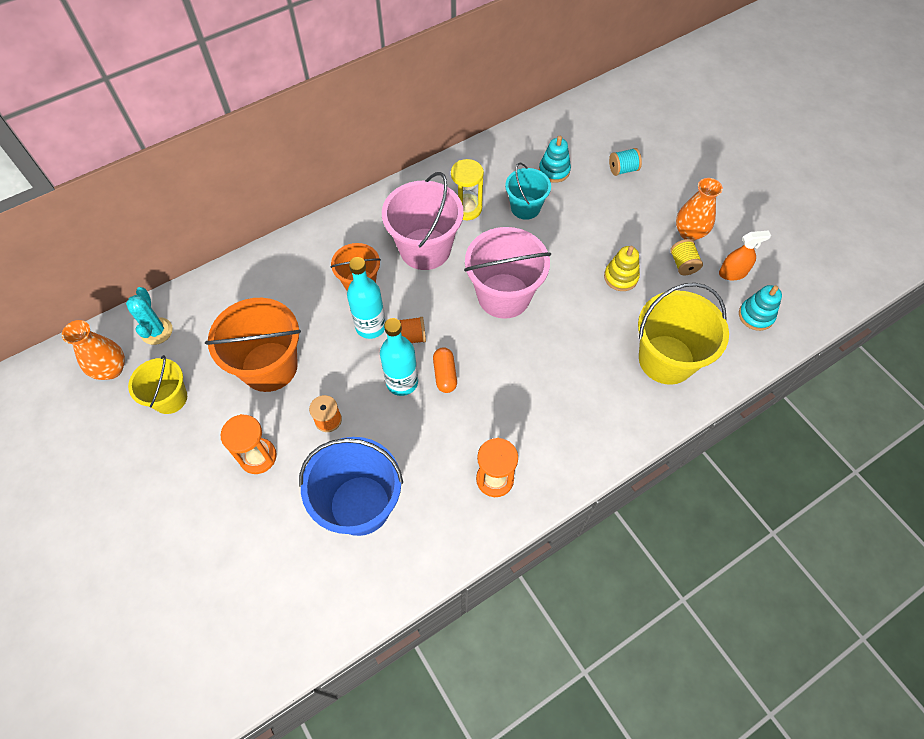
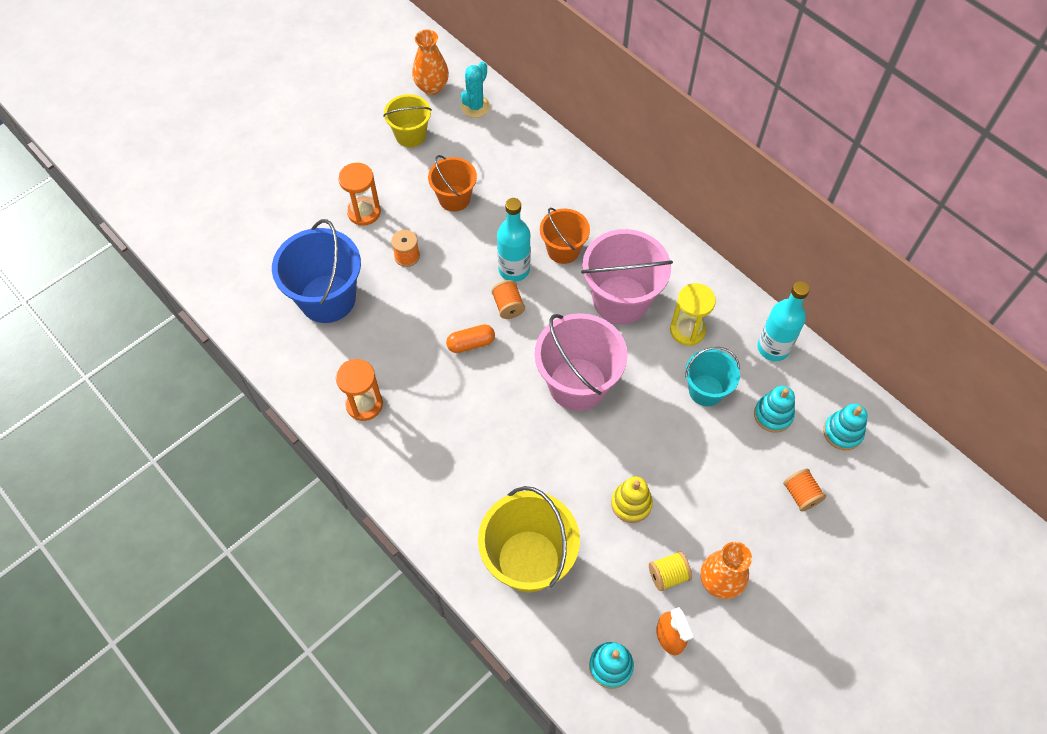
camera: 80 degrees right, 0 degrees up
turquoise cactus [126,287,173,345] -> turquoise cactus turned 45 degrees counterclockwise [461,61,490,118]
orange bucket [205,298,301,392] -> orange bucket [428,155,477,212], size x0.60
turquoise bottle [380,318,418,396] -> turquoise bottle moved to [757,281,810,361]
turquoise spool [609,148,642,176] -> orange spool [783,468,826,511]
none -> turquoise stacking toy [823,404,868,450]

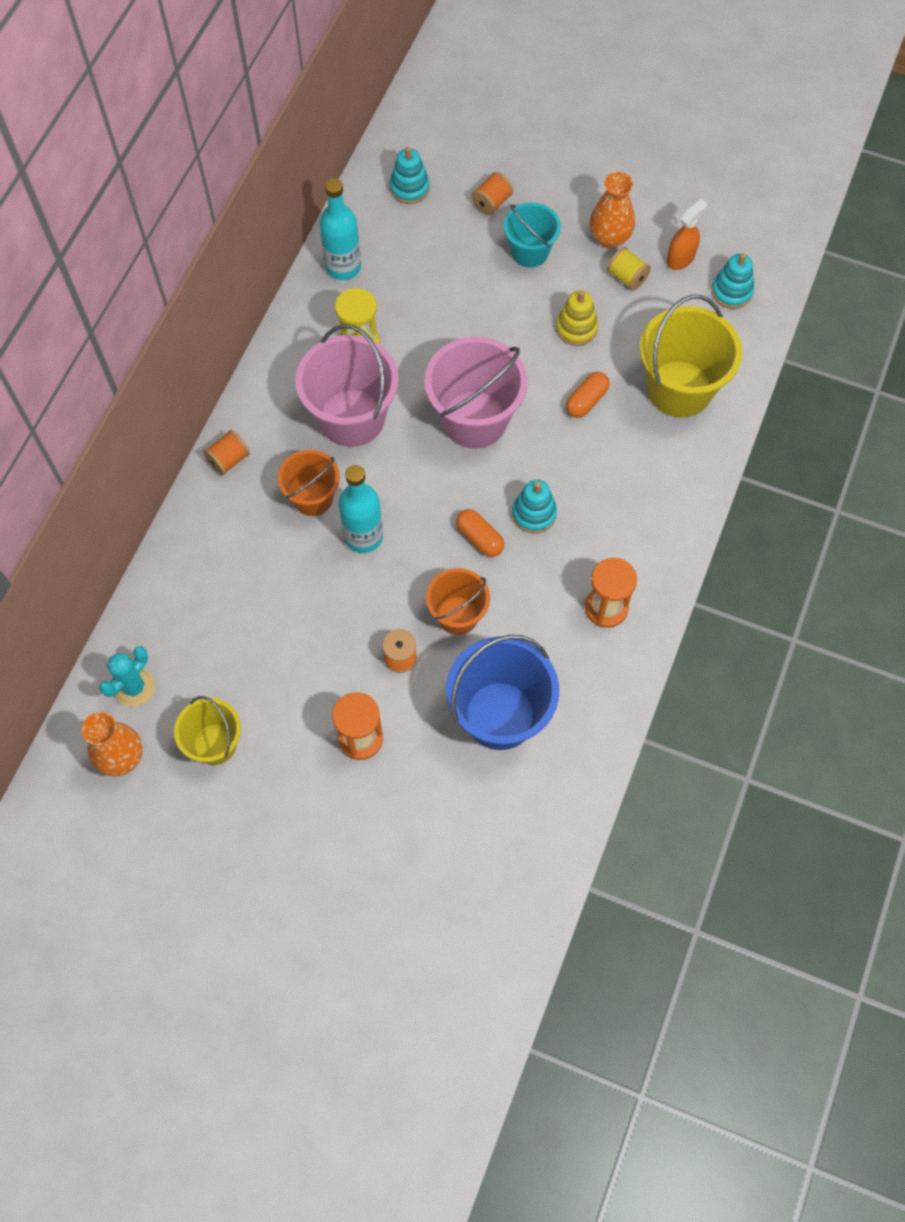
camera: 115 degrees left, 5 degrees up
orange bucket [428,155,477,212] -> orange bucket moved to [426,568,490,635]
turquoise cactus [461,61,490,118] -> turquoise cactus turned 60 degrees counterclockwise [99,646,155,707]
orange spool [492,280,525,319] -> orange spool moved to [203,430,250,475]
turquoise bucket [685,347,740,406] -> turquoise bucket moved to [504,202,561,267]
turquoise stacking toy [754,386,795,433] -> turquoise stacking toy moved to [512,480,557,534]
none -> orange capsule [566,372,610,418]

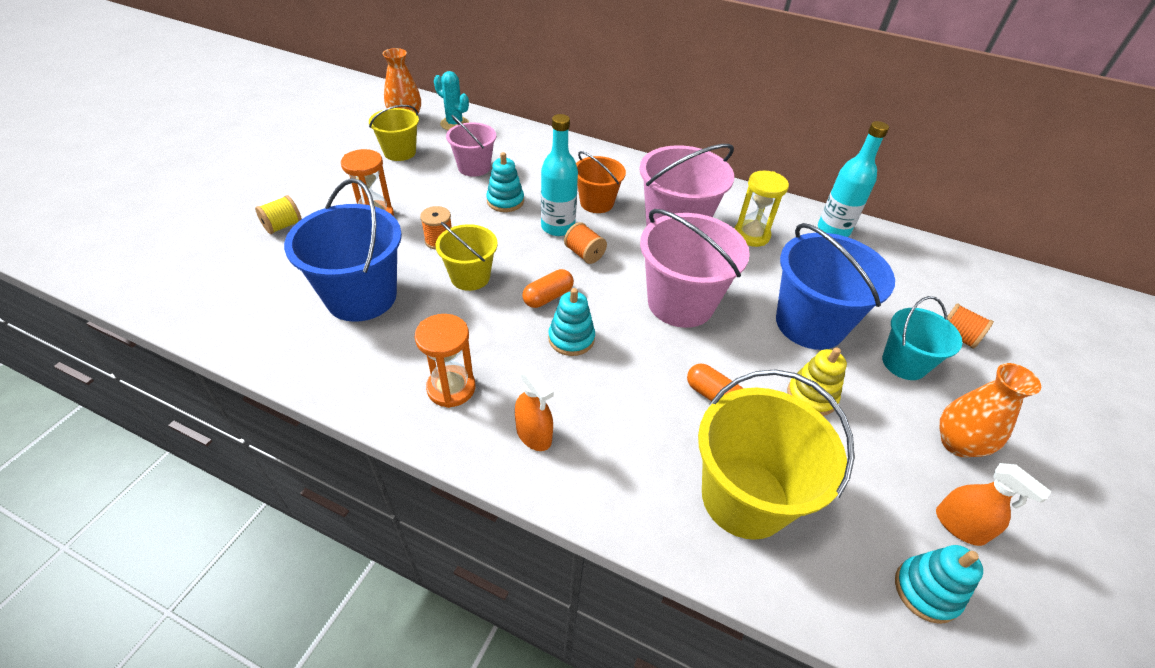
camera: 90 degrees right, 20 degrees down
orange spool [203,430,250,475] -> orange spool moved to [564,222,607,264]
turquoise stacking toy [390,147,430,204] -> turquoise stacking toy moved to [486,152,524,212]
orange bucket [426,568,490,635] -> yellow bucket [435,222,498,291]
yellow spool [607,247,651,290] -> yellow spool moved to [255,195,302,234]
none -> pink bucket [446,115,496,177]
none -> orange spray bottle [515,367,554,451]
none -> blue bucket [776,223,895,350]

